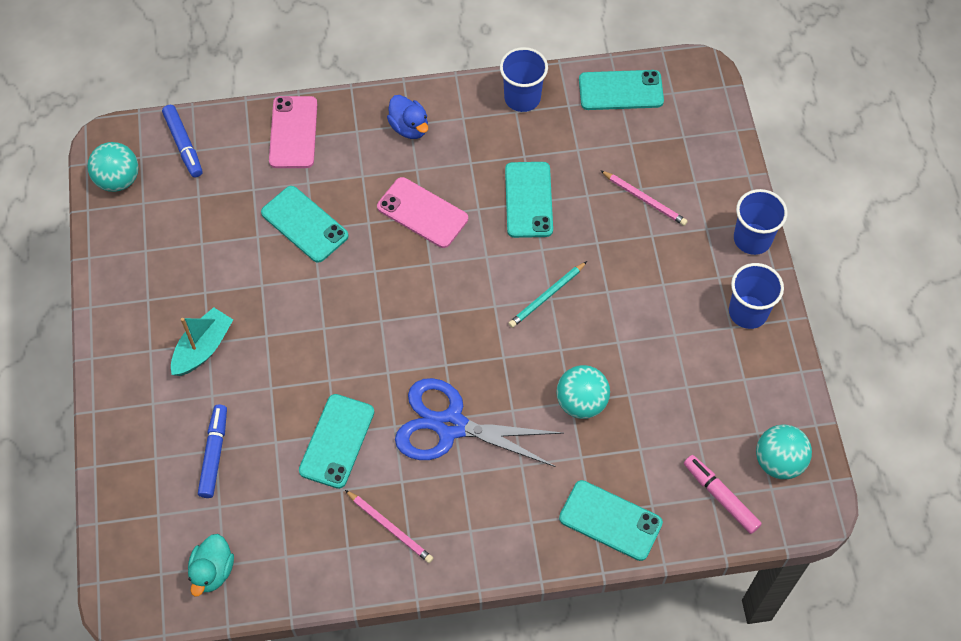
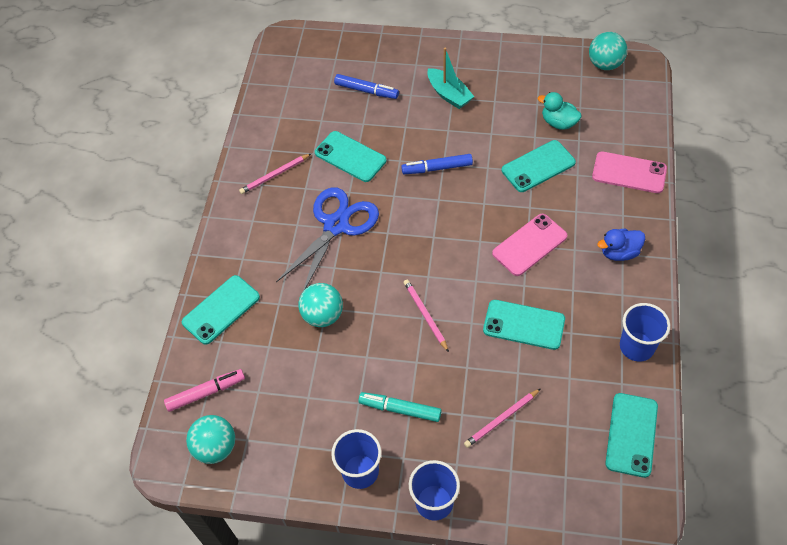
camera: 110 degrees right, 5 degrees down
blue marker [162,105,202,177] -> blue marker moved to [401,154,473,174]
turquoise duck [188,534,234,597] -> turquoise duck moved to [538,92,582,130]
turquoise pencil [508,261,587,328] -> pink pencil [404,279,449,352]
none -> turquoise marker [358,392,442,422]

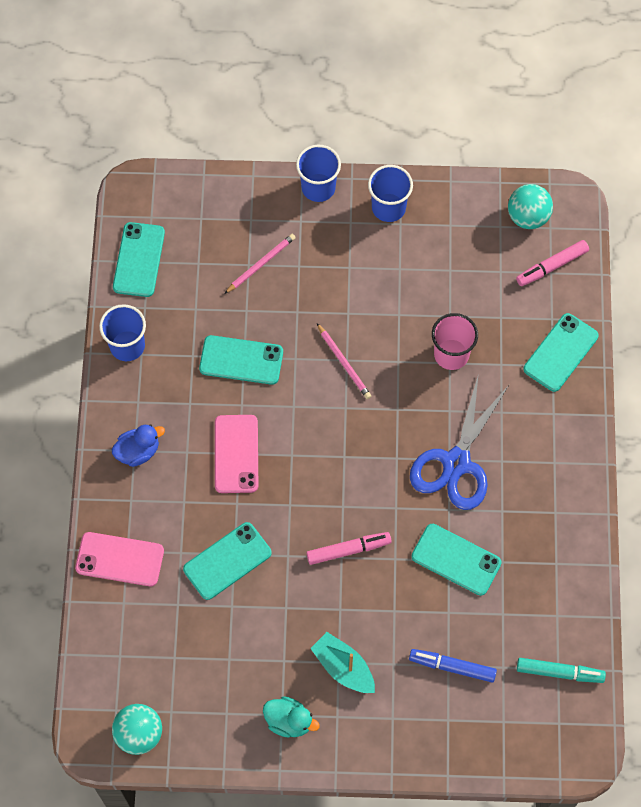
camera: 170 degrees right, 10 degrees up
pink pencil [239,153,312,194] -> none
turquoise ball [298,283,343,327] -> pink cup [432,313,478,370]
turquoise marker [358,392,442,422] -> turquoise marker moved to [517,658,606,683]
blue marker [401,154,473,174] -> pink marker [306,532,392,565]
pink phone [492,214,567,276] -> pink phone turned 45 degrees counterclockwise [215,415,258,493]
turquoise duck [538,92,582,130] -> turquoise duck moved to [263,697,320,738]

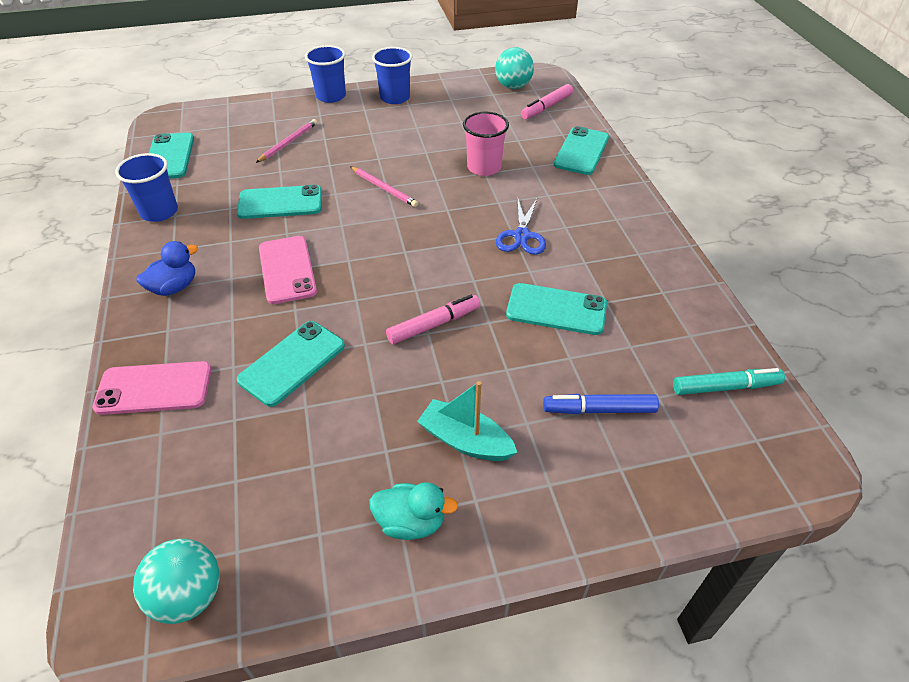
camera: 15 degrees left, 20 degrees down
blue scissors [410,373,509,510] -> blue scissors [496,197,546,255], size x0.60

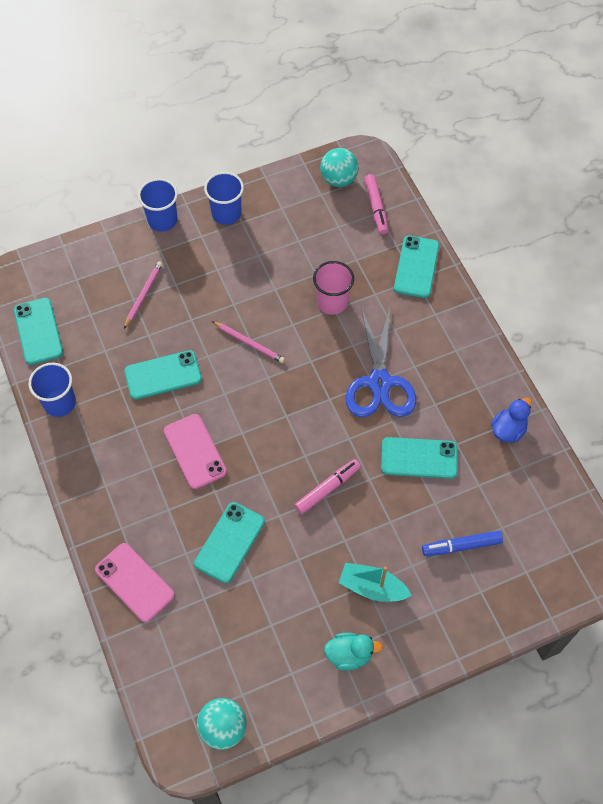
camera: 10 degrees left, 15 degrees up
pink phone [92,361,211,415] -> pink phone turned 60 degrees clockwise [95,543,175,622]
blue duck [136,241,198,296] -> blue duck moved to [491,398,532,443]
blue scissors [496,197,546,255] -> blue scissors [346,307,416,417], size x1.67
pink marker [521,84,573,119] -> pink marker turned 45 degrees counterclockwise [364,174,389,234]
turquoise marker [673,368,785,395] -> none

